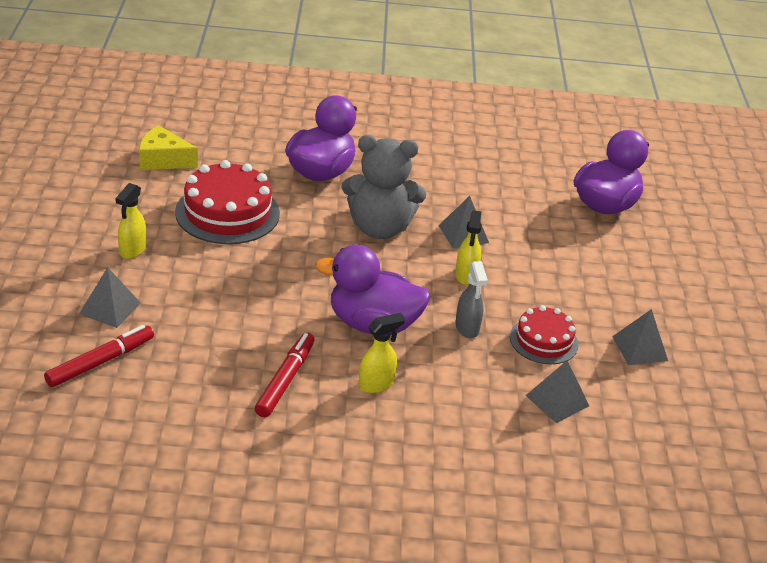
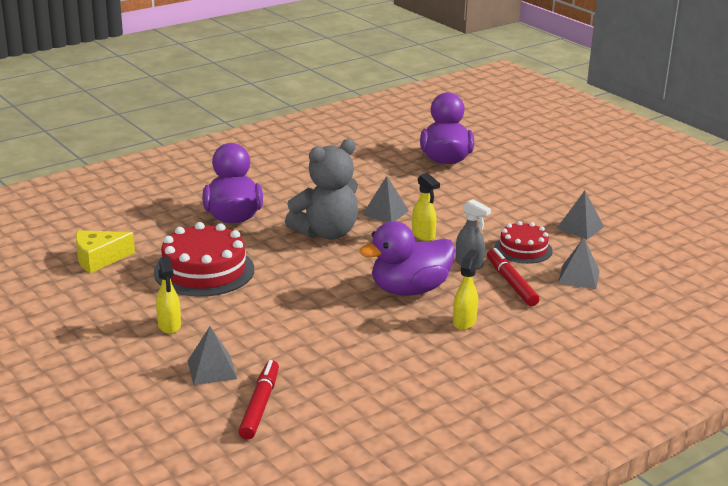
camera: 35 degrees left, 10 degrees down
red marker [255,333,314,417] -> red marker moved to [487,248,539,306]

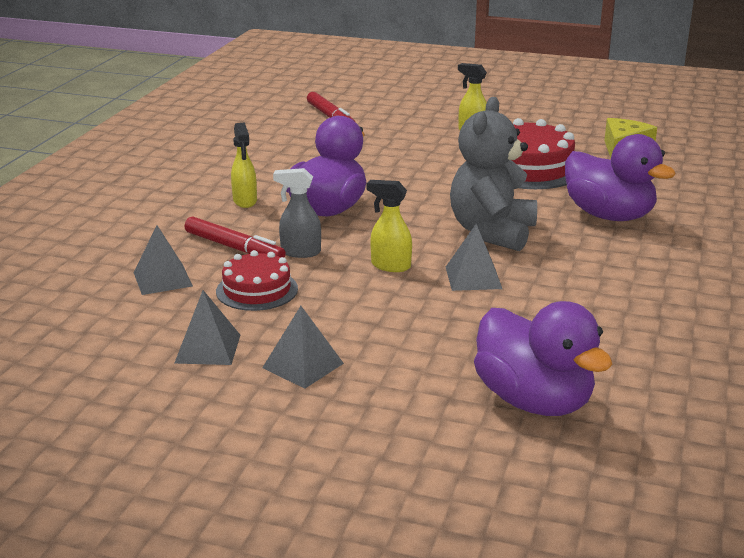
camera: 145 degrees right, 0 degrees up
grey pyramid [188,326,237,385] -> grey pyramid moved to [262,306,344,389]

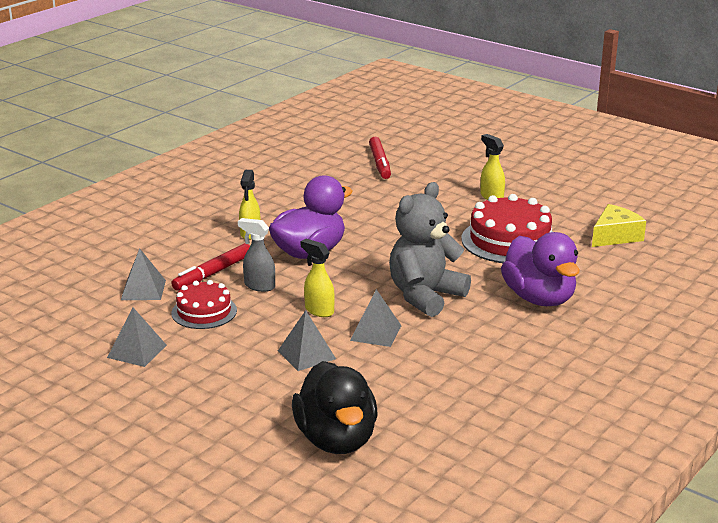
camera: 20 degrees right, 0 degrees up
red marker [185,217,286,258] -> red marker turned 75 degrees clockwise [171,243,250,291]
grey pyramid [262,306,344,389] -> grey pyramid moved to [278,310,336,371]
purple duck [474,301,613,416] -> black duck [292,361,377,454]

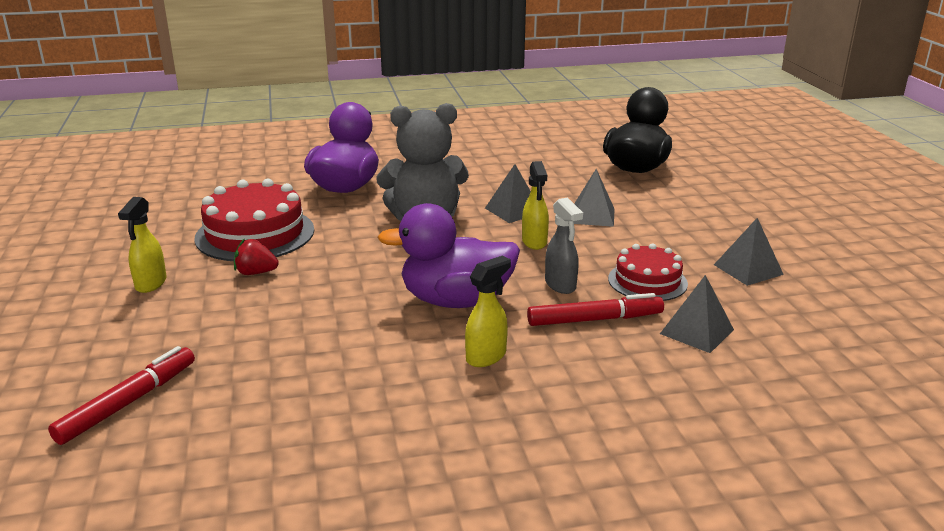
camera: 140 degrees left, 0 degrees up
yellow cheese [592,204,646,247] -> none
none -> red strawberry [234,238,279,275]

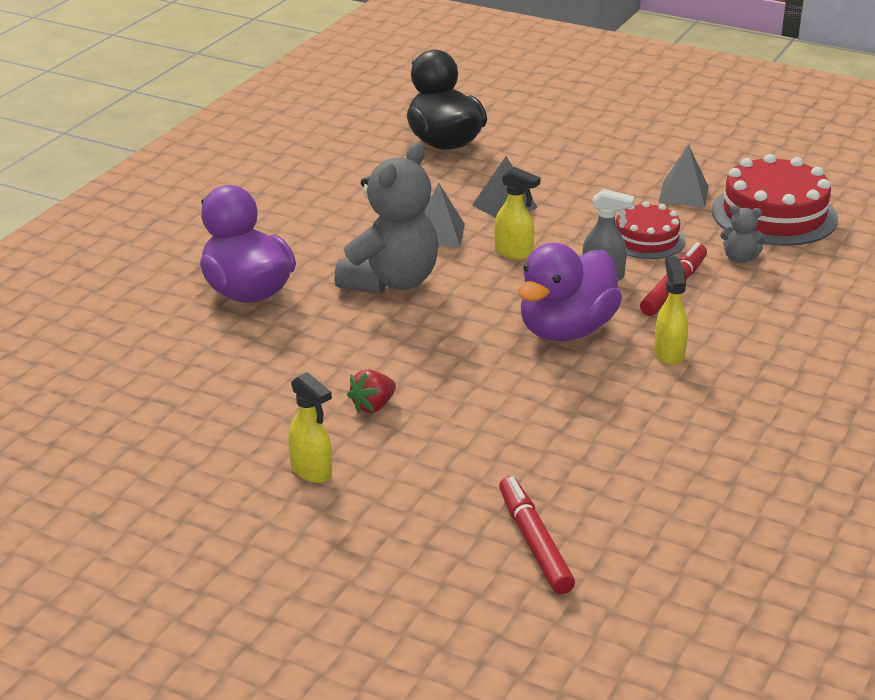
camera: 50 degrees left, 5 degrees up
red cake [194,179,314,261] -> red cake moved to [712,154,838,246]
grey pyramid [660,275,734,353] -> grey teddy bear [720,205,767,263]

